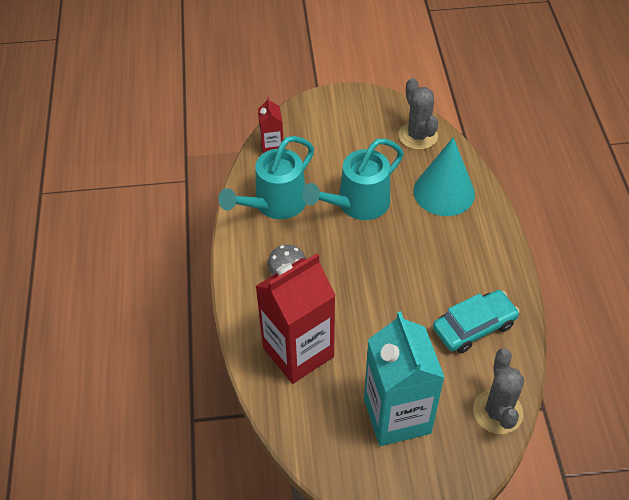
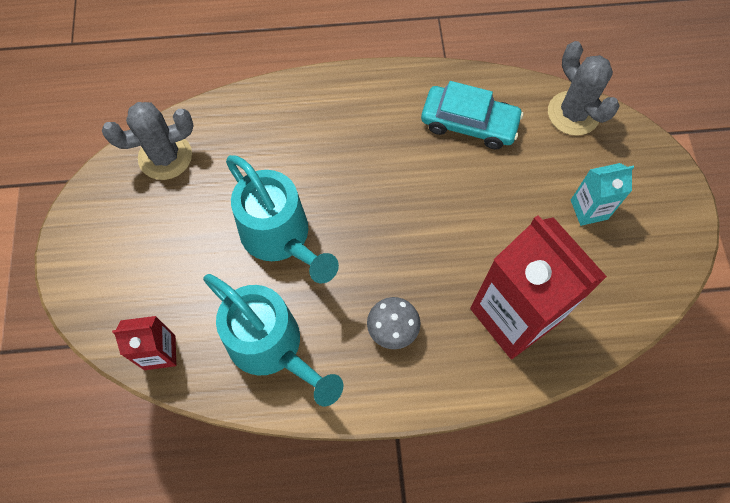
camera: 90 degrees left, 15 degrees up
turquoise carton [364,311,445,446] -> turquoise carton [571,163,634,226], size x0.49
turquoise cone [413,137,475,216] -> none
turquoise car [433,290,520,353] -> turquoise car turned 135 degrees clockwise [421,81,523,149]
grey cactus [473,349,524,434] -> grey cactus turned 60 degrees clockwise [548,41,620,136]

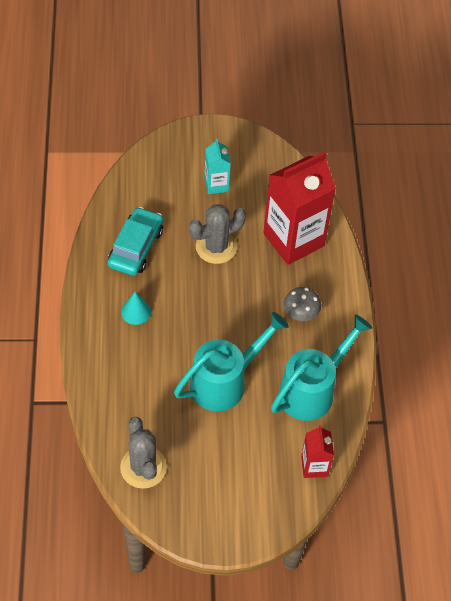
camera: 90 degrees left, 10 degrees down
grey cactus [548,41,620,136] -> grey cactus moved to [189,204,246,264]
none -> turquoise cone [121,292,151,325]

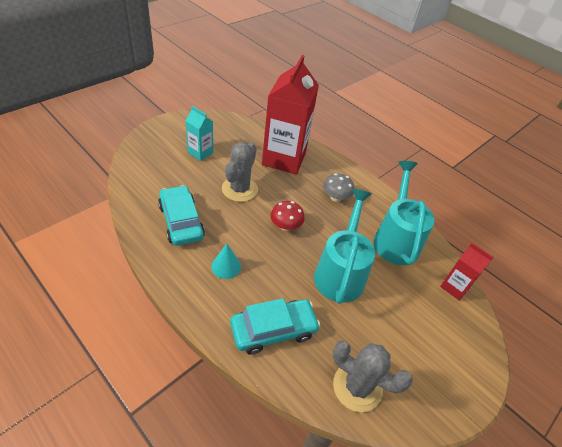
camera: 45 degrees left, 10 degrees down
none -> turquoise car [230,298,320,355]
none -> red mushroom [270,201,305,231]

